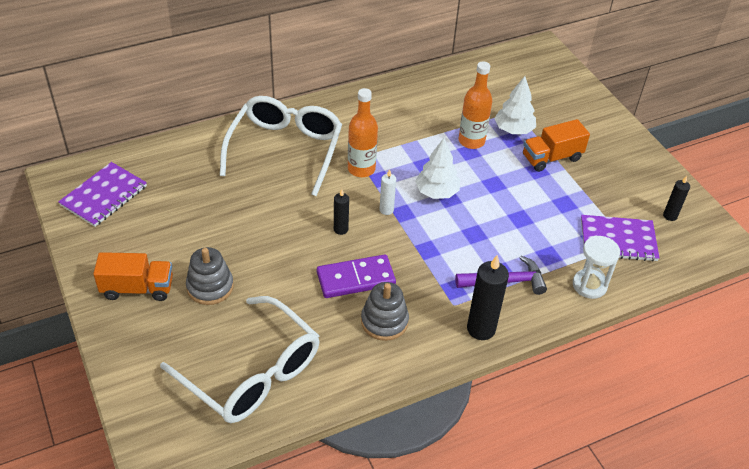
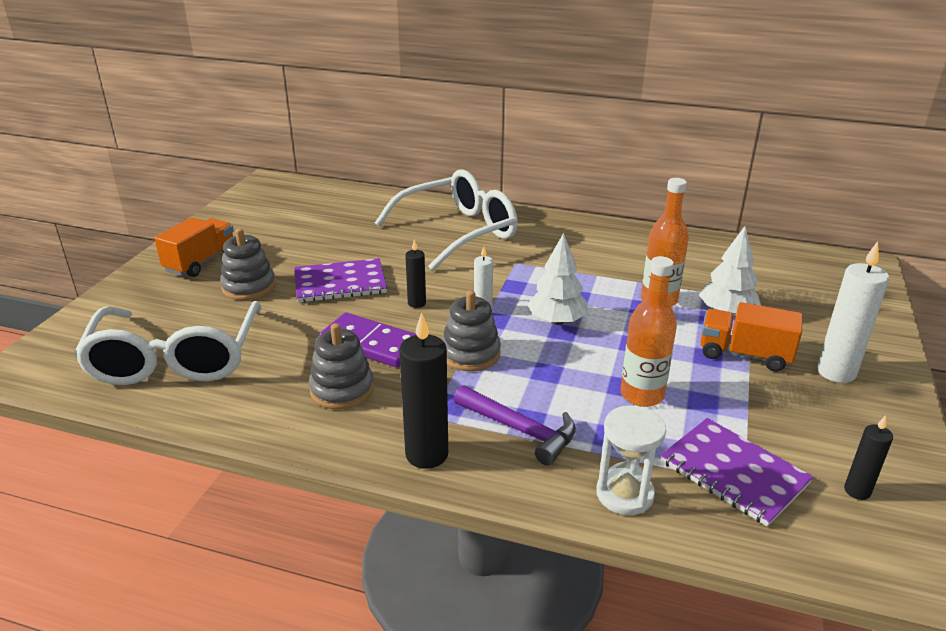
camera: 45 degrees right, 15 degrees down
purple notebook [58,162,147,227] -> purple notebook moved to [294,258,387,303]
orange truck [93,252,173,301] -> orange truck turned 105 degrees counterclockwise [154,217,234,277]
orange bottle [348,88,378,177] -> orange bottle moved to [621,256,677,407]
none -> grey stacking toy [442,290,501,372]
none -> white candle [817,241,889,383]

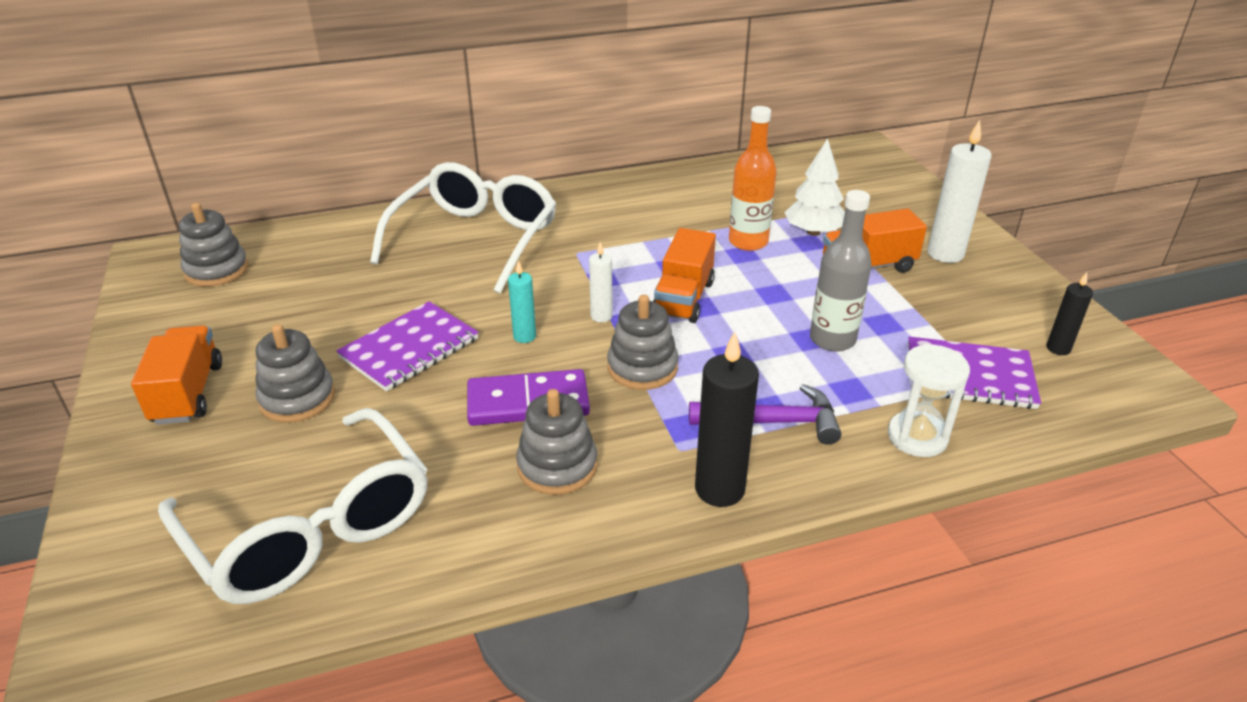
camera: 35 degrees left, 5 degrees up
black candle [405,239,426,308] -> turquoise candle [508,260,536,343]
white tree [527,233,588,325] -> orange truck [653,228,716,323]
orange bottle [621,256,677,407] -> grey bottle [810,190,872,351]
none -> grey stacking toy [179,203,249,287]

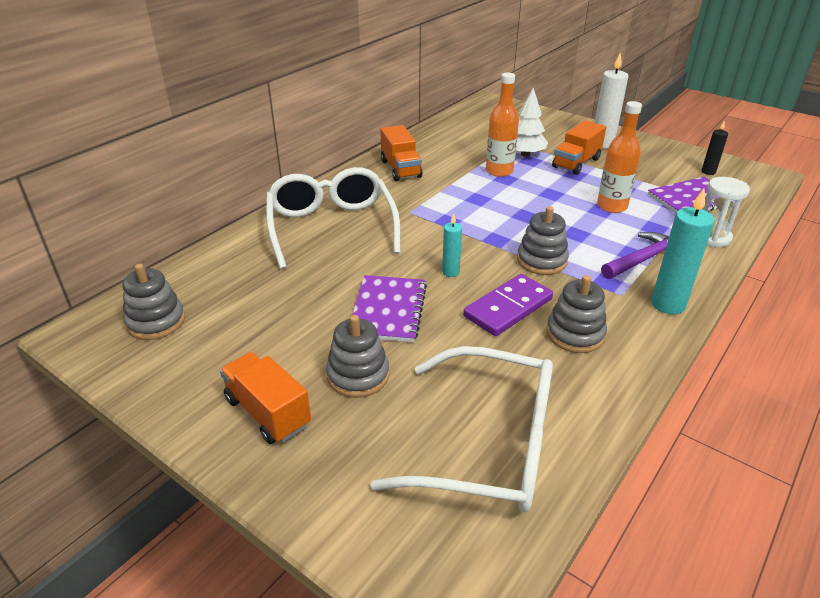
camera: 35 degrees left, 0 degrees up
white candle [589,242,613,322] -> none
orange truck [653,228,716,323] -> orange truck moved to [380,125,423,181]
black candle [695,331,759,507] -> turquoise candle [651,189,715,314]
grey bottle [810,190,872,351] -> orange bottle [597,101,642,213]

